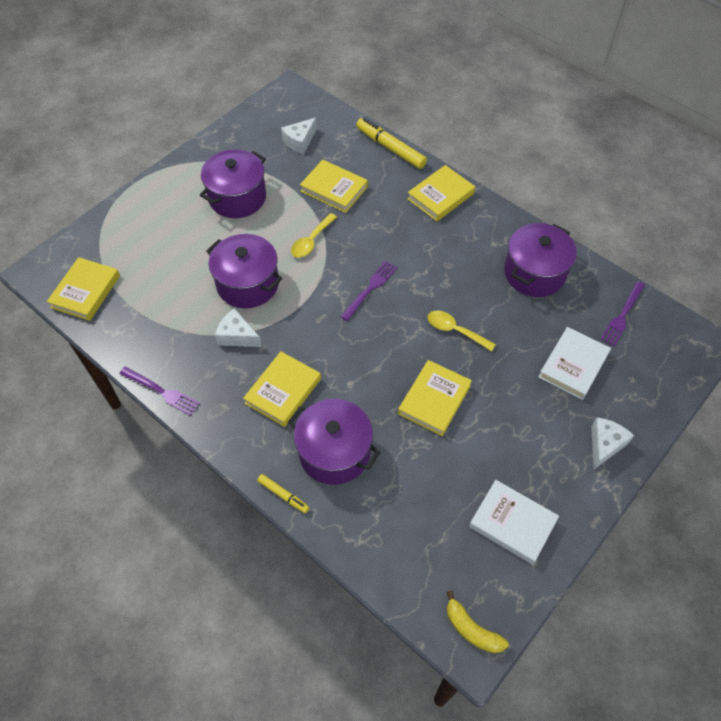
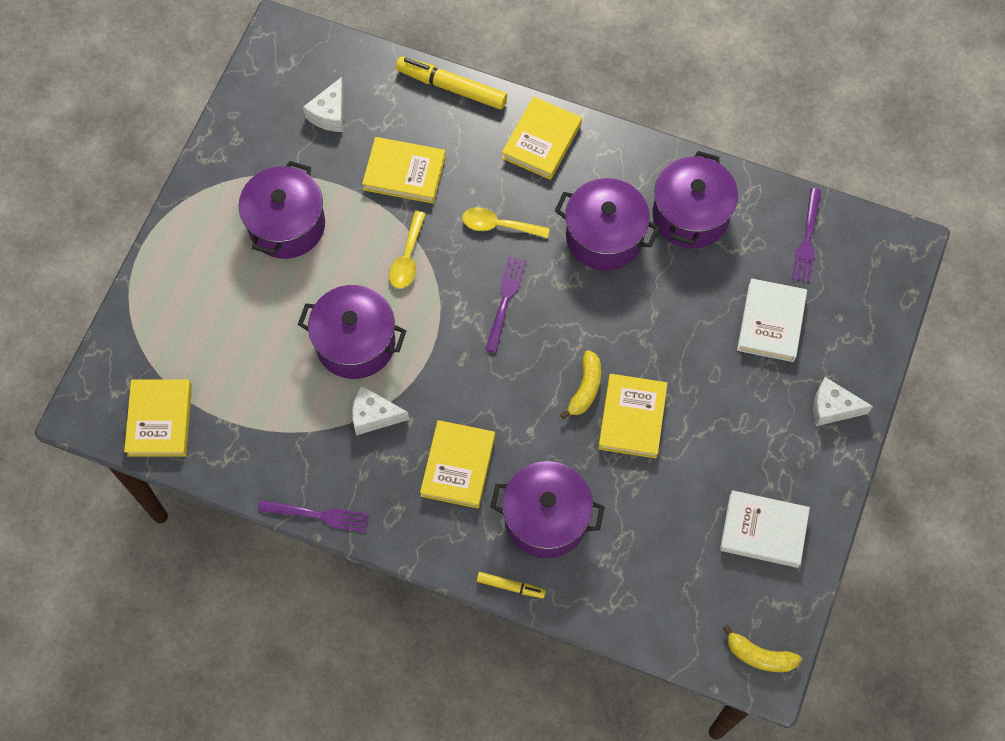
camera: 20 degrees left, 10 degrees up
yellow spoon [427,310,496,352] -> yellow spoon moved to [462,207,550,238]
white cheese [591,417,634,469] -> white cheese turned 90 degrees counterclockwise [813,377,873,426]
none -> purple pot [555,178,660,271]
none -> yellow banana [560,350,601,419]

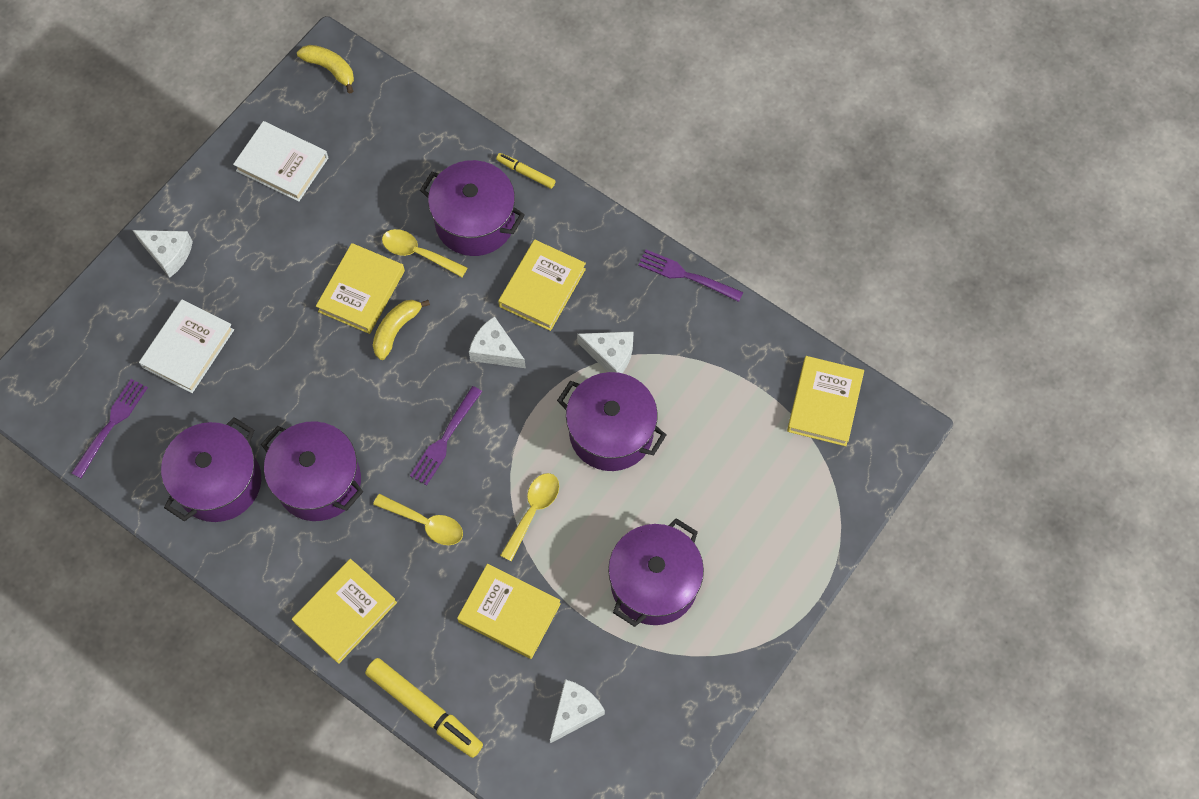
camera: 165 degrees left, 0 degrees up
none -> yellow spoon [382,229,468,277]
none -> white cheese [469,316,526,368]

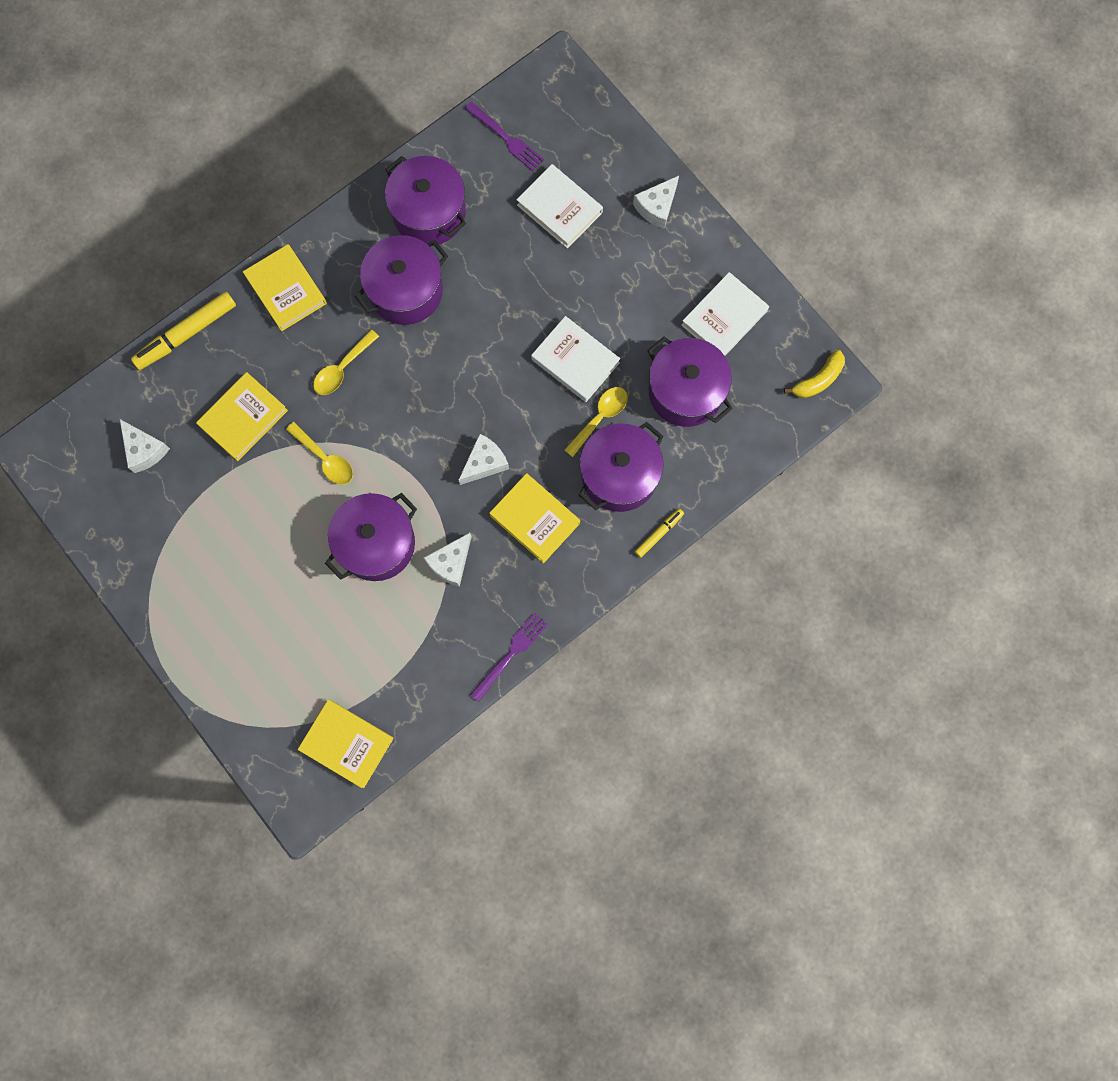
camera: 105 degrees right, 10 degrees up
yellow book [316,243,405,334] -> white book [531,316,620,402]
yellow banana [373,300,430,360] -> none
purple fork [410,386,482,486] -> none
purple pot [608,518,704,627] -> purple pot moved to [647,337,733,427]

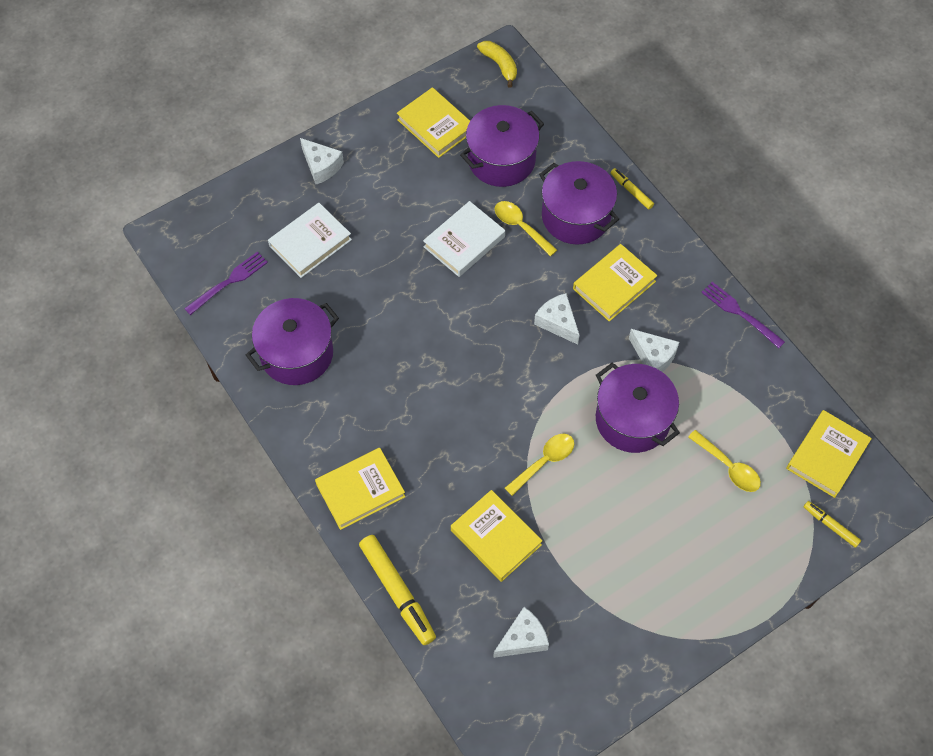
camera: 85 degrees left, 15 degrees down
yellow spoon [313,330,379,395] -> yellow spoon moved to [688,430,761,492]
purple pot [355,235,448,325] -> none
white book [681,272,769,356] -> yellow book [397,87,470,158]
none -> yellow marker [804,501,861,548]

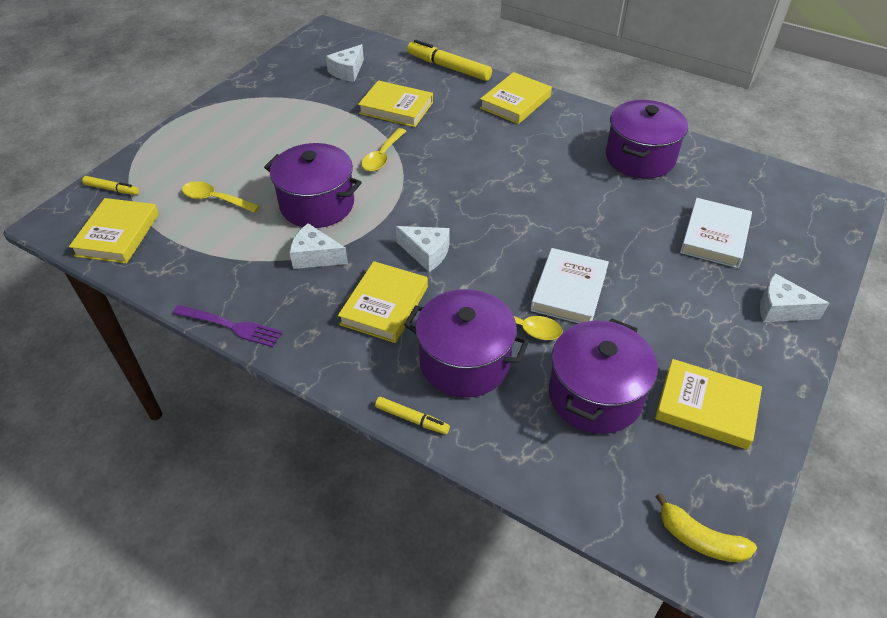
camera: 155 degrees right, 15 degrees down
purple fork [184,251,268,315] -> none

